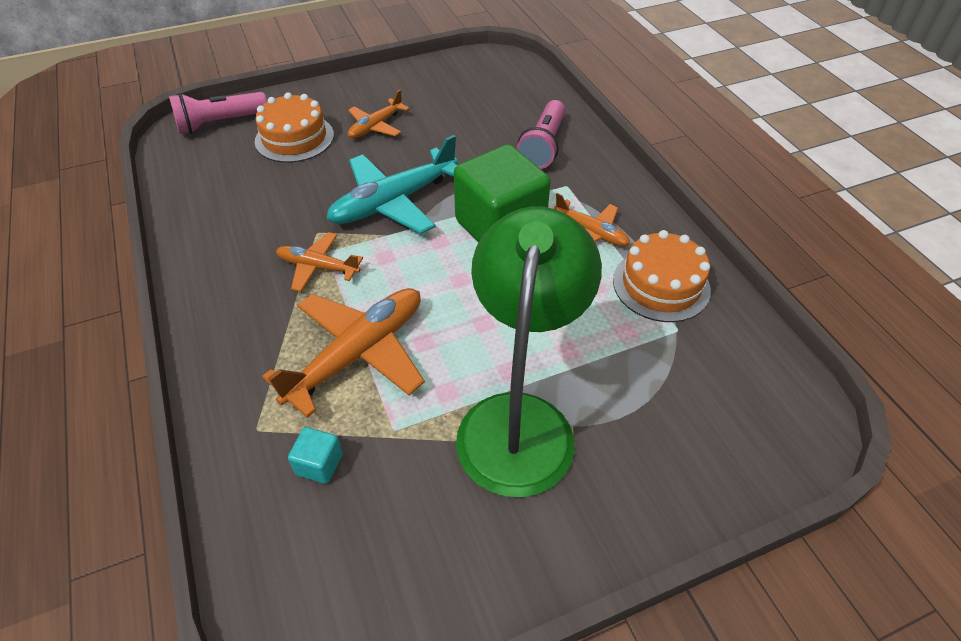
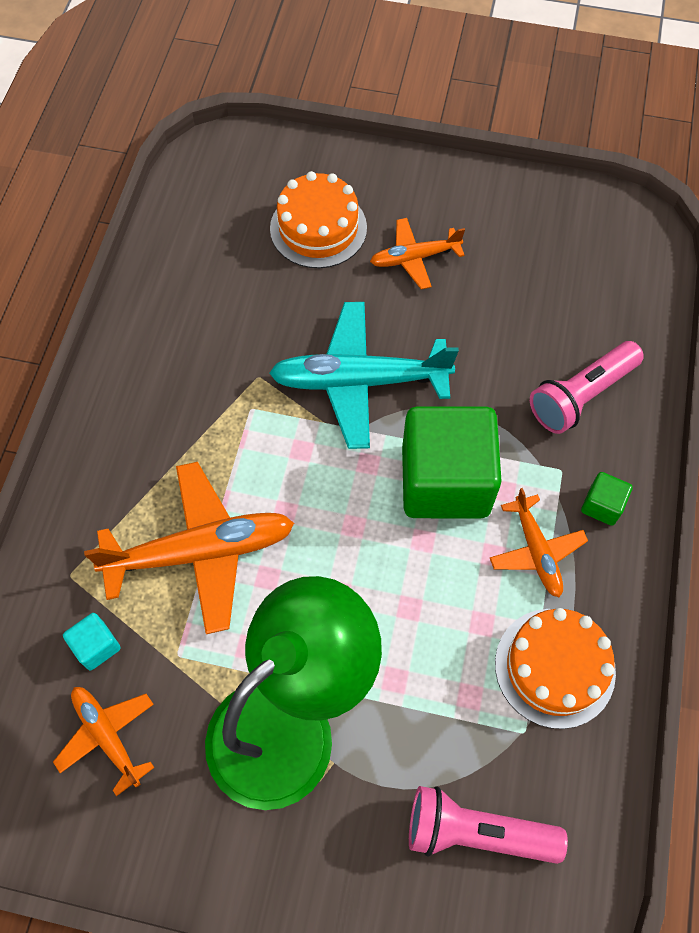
camera: 35 degrees right, 15 degrees up
pink flashlight [169,92,267,134] -> pink flashlight moved to [409,786,568,864]
orange plane [276,232,363,292] -> orange plane moved to [53,687,154,796]
none -> green cube [581,472,633,526]

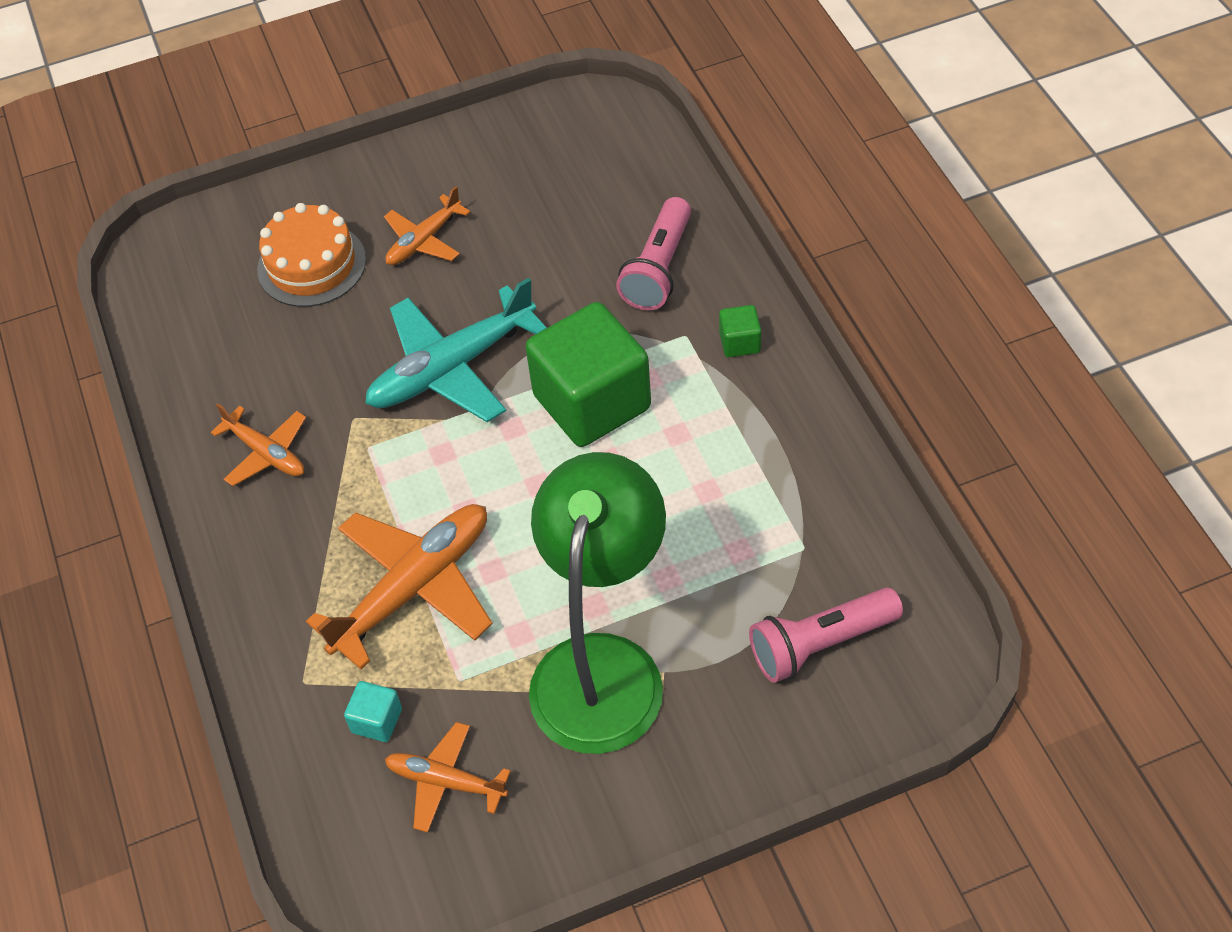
camera: 30 degrees left, 10 degrees down
orange plane [490,488,588,598] -> orange plane moved to [210,404,306,486]
orange cake [495,608,616,729] -> none

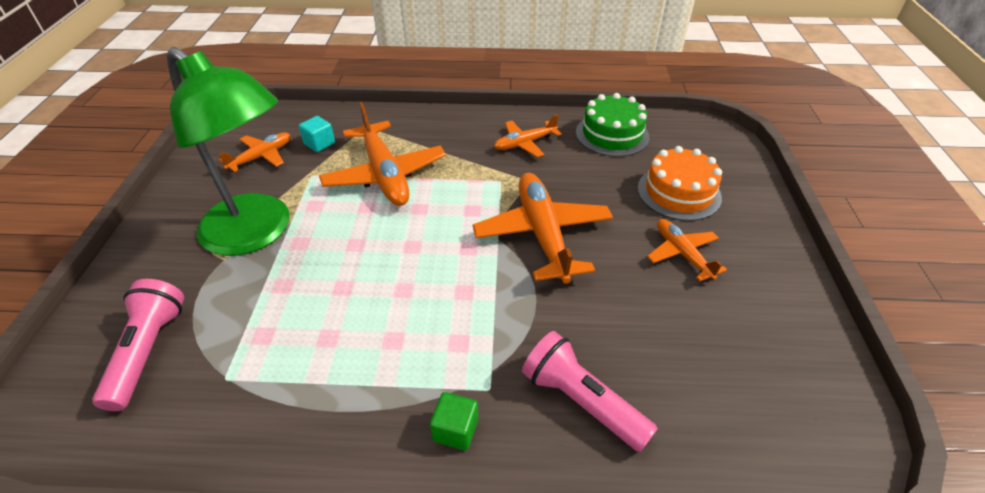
camera: 110 degrees right, 10 degrees down
turquoise plane [365,278,547,422] -> orange plane [473,173,613,284]
green cube [525,302,651,447] -> none
none -> green cake [576,93,650,157]

